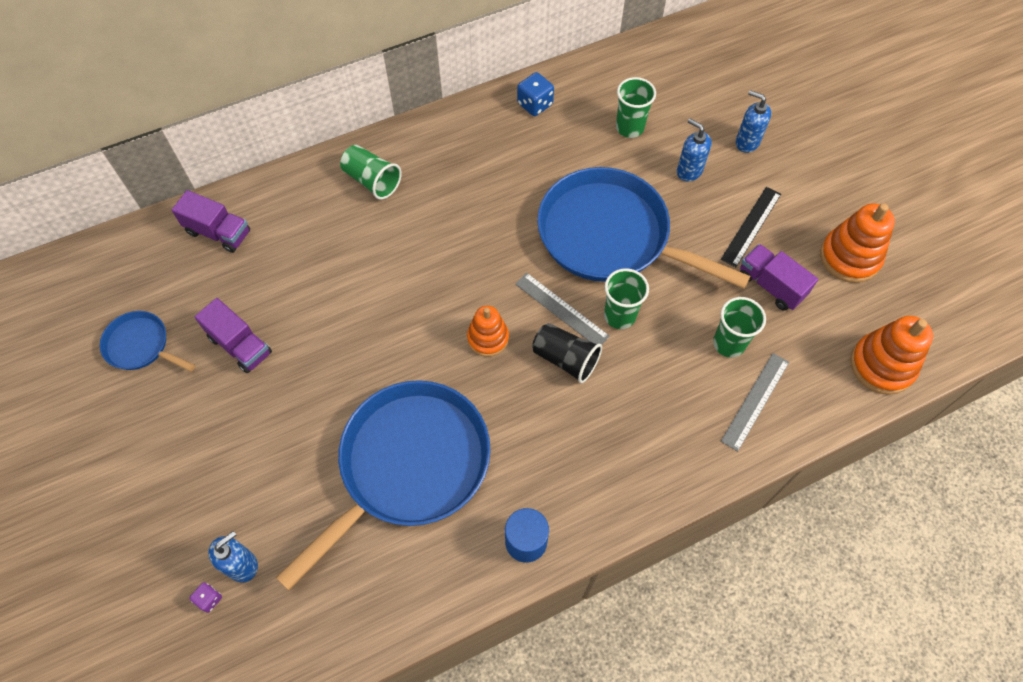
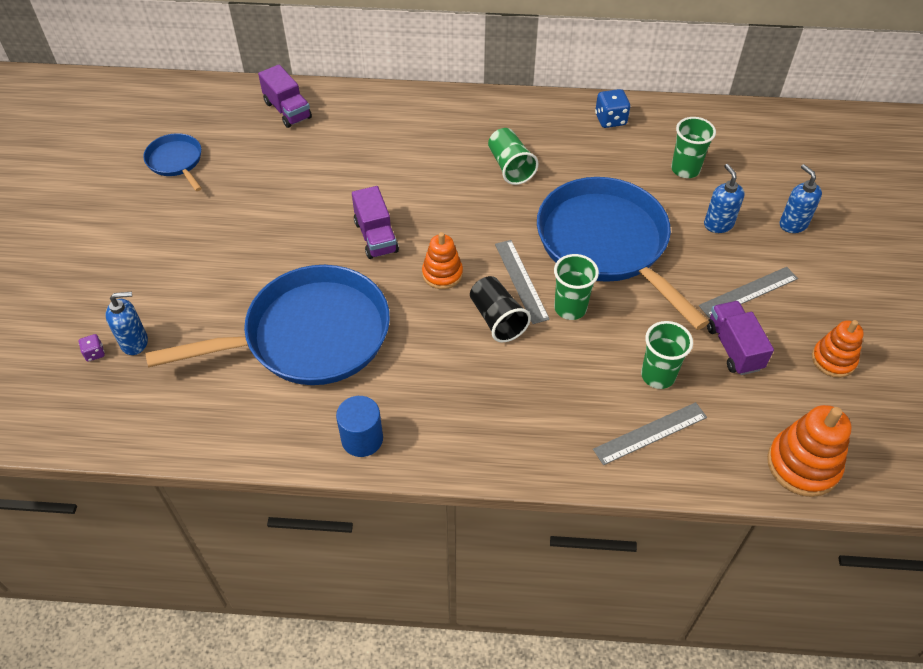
camera: 30 degrees right, 10 degrees down
purple truck [195,298,272,373] -> purple truck moved to [352,186,399,259]
green cup [340,145,402,200] -> green cup moved to [488,128,538,185]
black ruler [721,187,781,267] -> grey ruler [699,267,798,318]
orange stacking toy [820,203,895,283] -> orange stacking toy [812,320,864,378], size x0.66

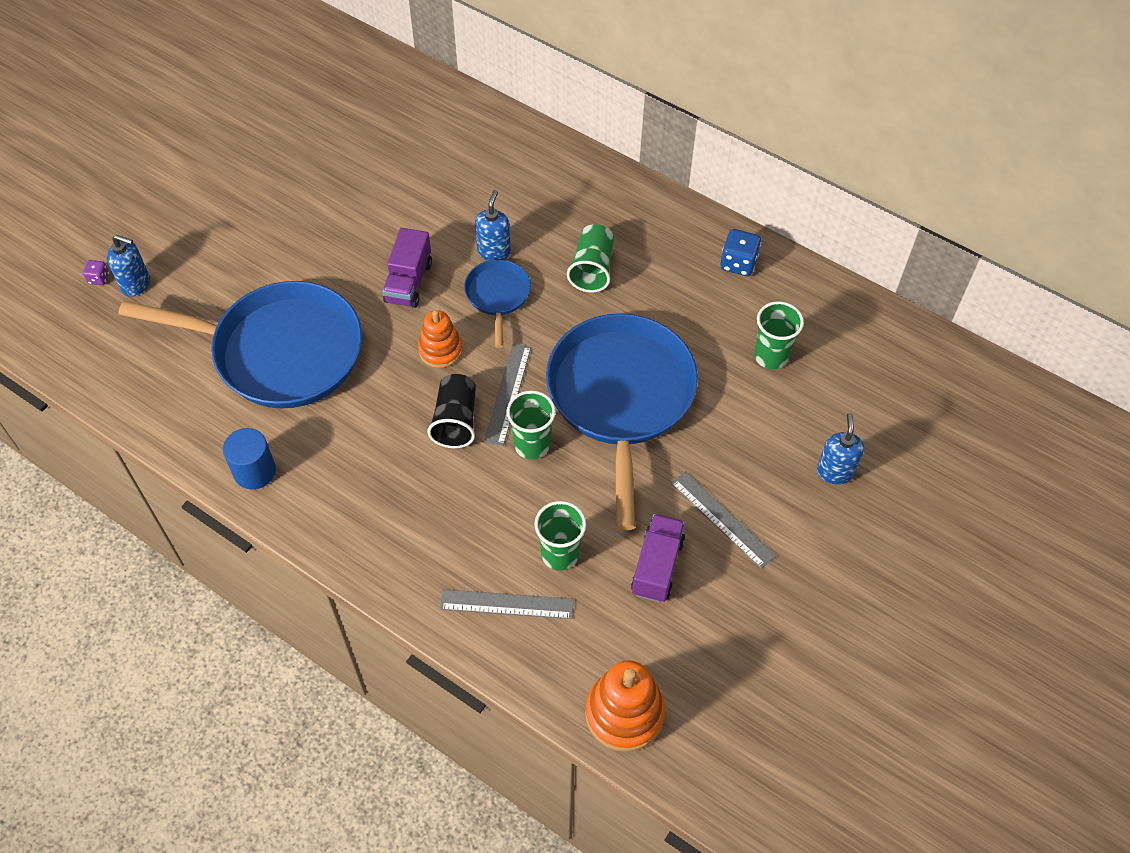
camera: 30 degrees right, 5 degrees up
blue pan [143,133,202,191] -> blue pan moved to [464,259,531,348]
purple truck [258,65,312,128] -> none
grey ruler [699,267,798,318] -> grey ruler turned 45 degrees clockwise [671,471,776,569]
blue soap dispenser [704,164,745,233] -> blue soap dispenser moved to [475,190,511,261]
orange stacking toy [812,320,864,378] -> none

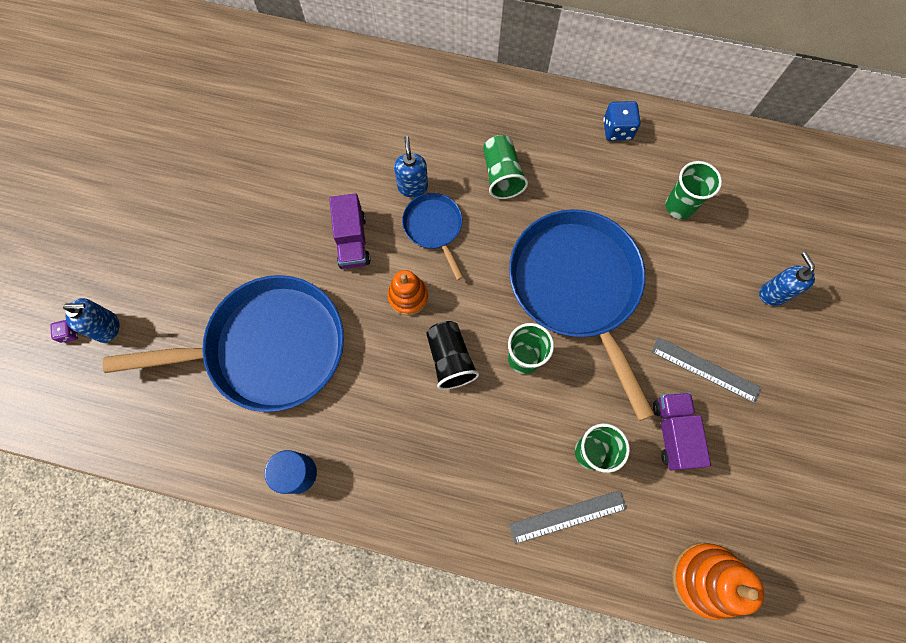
camera: 20 degrees left, 15 degrees up
grey ruler [484,344,531,446] -> none

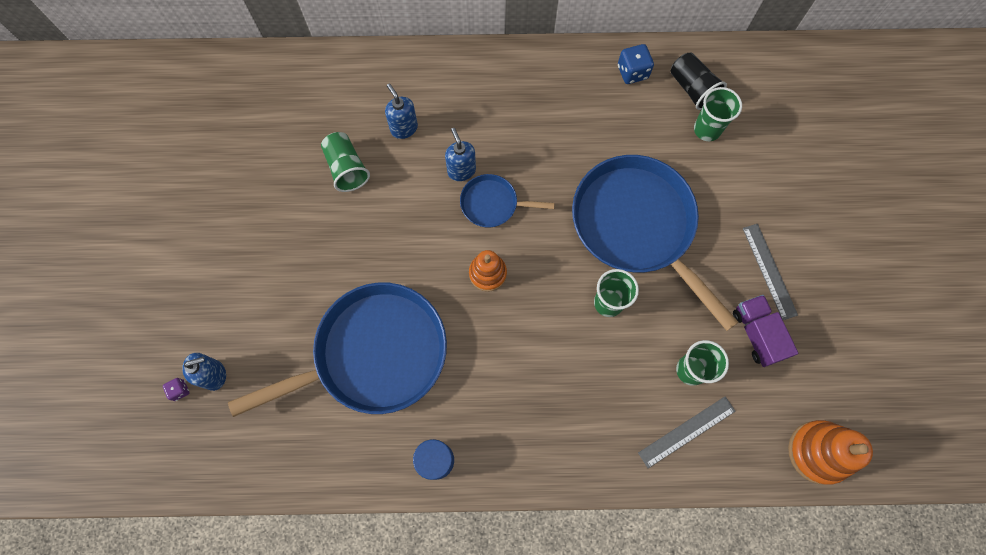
camera: 15 degrees left, 0 degrees up
purple truck [329,193,371,269] -> none
blue pan [402,193,463,280] -> blue pan turned 45 degrees counterclockwise [460,174,555,228]
black cup [426,321,479,390] -> black cup moved to [671,52,727,110]
green cup [483,135,528,199] -> green cup moved to [321,132,370,192]
grey ruler [651,337,762,403] -> grey ruler turned 60 degrees clockwise [743,224,798,320]
blue soap dispenser [759,252,815,306] -> blue soap dispenser moved to [385,83,418,139]

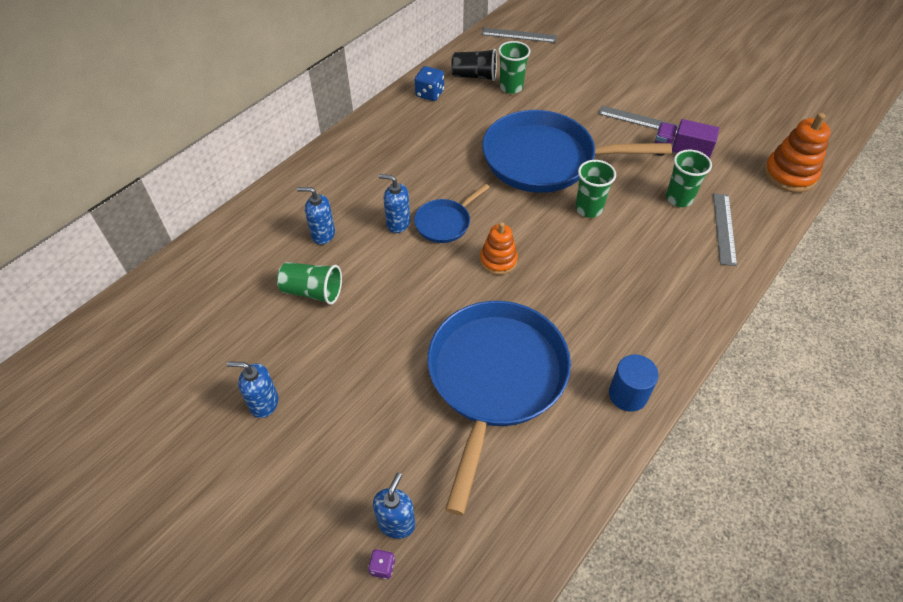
camera: 50 degrees left, 20 degrees down
none -> blue soap dispenser [227,361,278,418]
none -> grey ruler [481,28,557,43]

